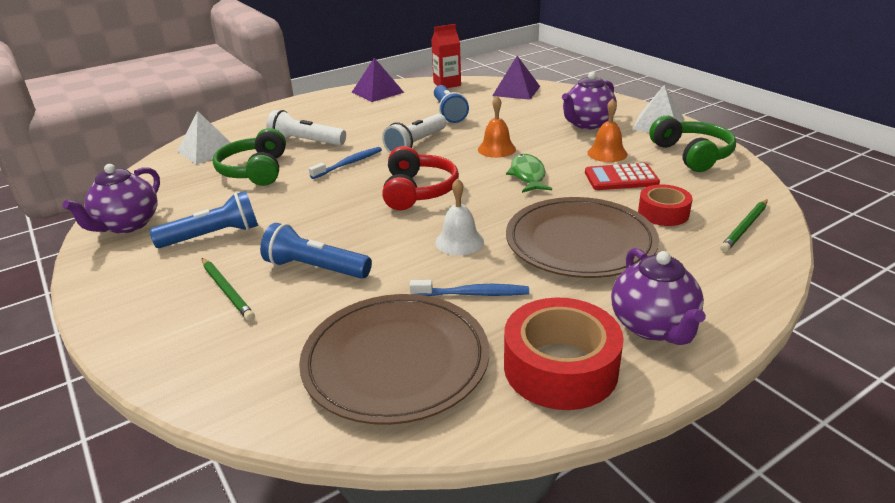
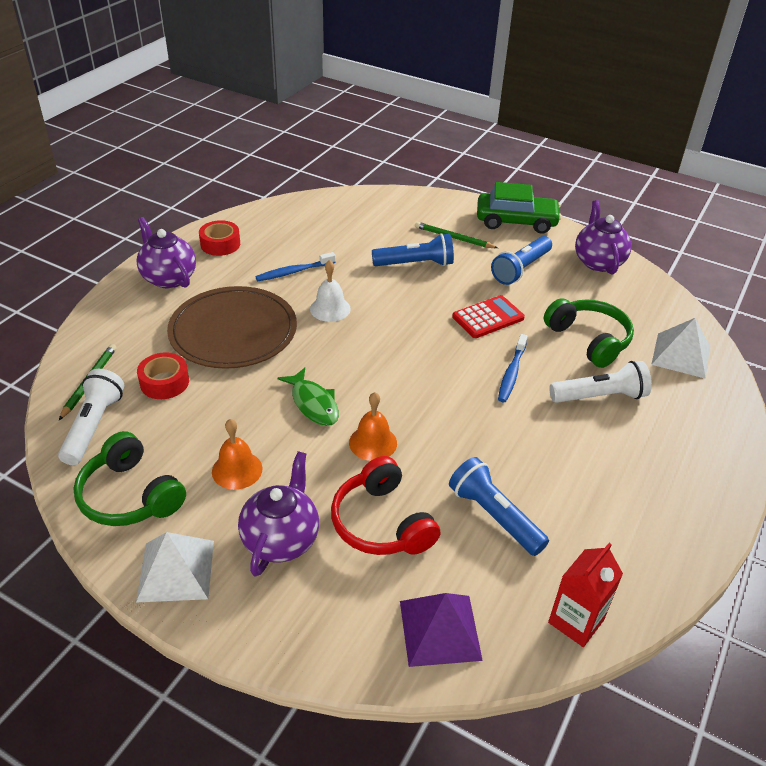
camera: 150 degrees right, 10 degrees up
brown plate [299,294,489,425] -> none
purple pyramid [352,58,404,102] -> none
white flashlight [382,114,447,153] -> white flashlight moved to [58,369,125,465]
red headphones [382,146,459,210] -> red headphones moved to [331,456,440,555]
red tape [504,298,624,410] -> red tape [199,220,240,256], size x0.60
red calculator [585,163,660,190] -> red calculator moved to [452,295,525,338]
none -> green car [477,182,562,234]

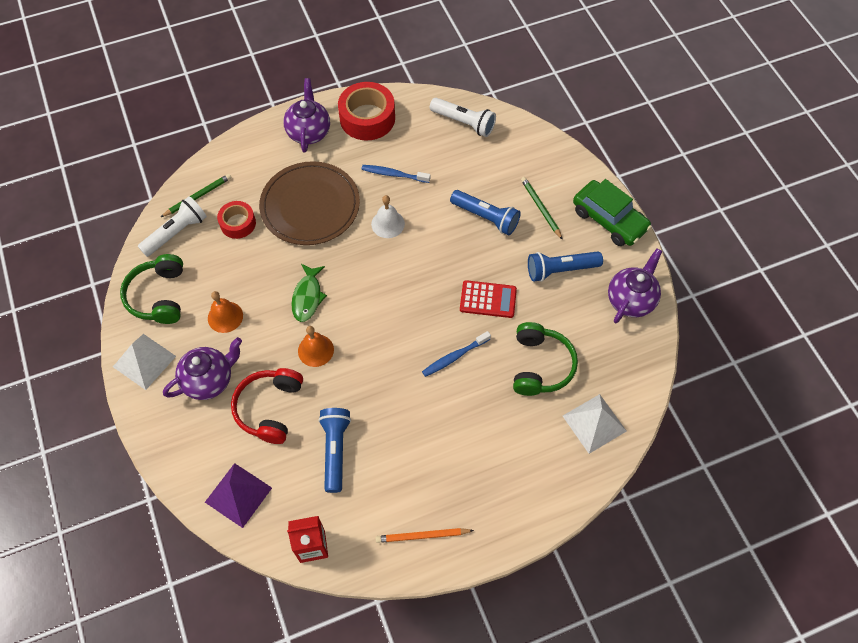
camera: 40 degrees right, 20 degrees up
red tape [199,220,240,256] -> red tape [338,82,395,141], size x1.68
white flashlight [549,361,652,403] -> white flashlight moved to [430,98,496,137]
none -> orange pencil [375,528,474,543]

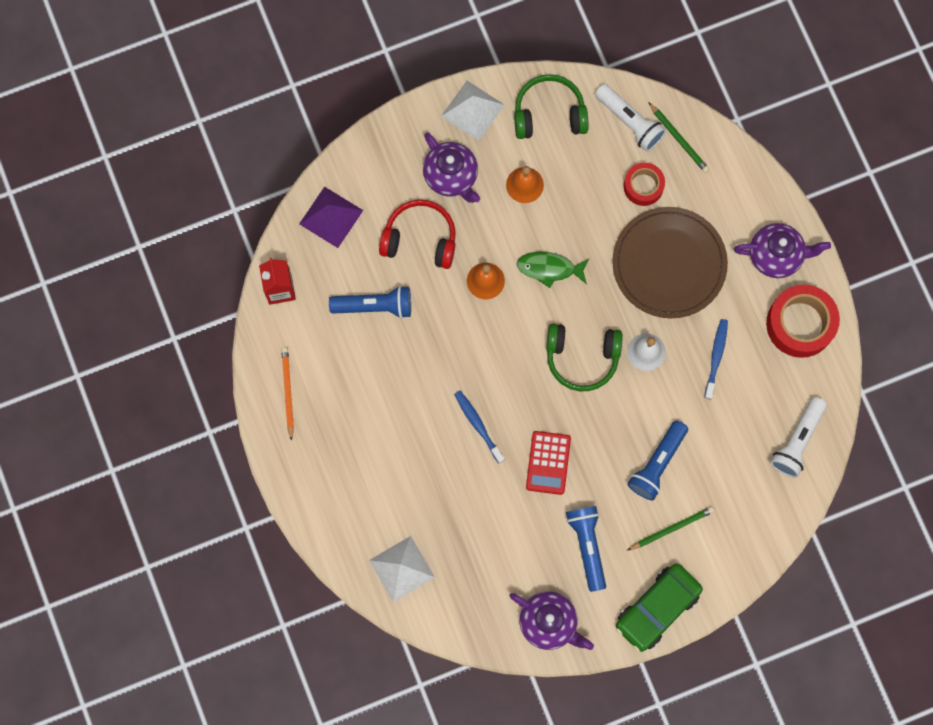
camera: 90 degrees right, 15 degrees up
green headphones [513,322,578,396] -> green headphones moved to [546,323,623,391]

